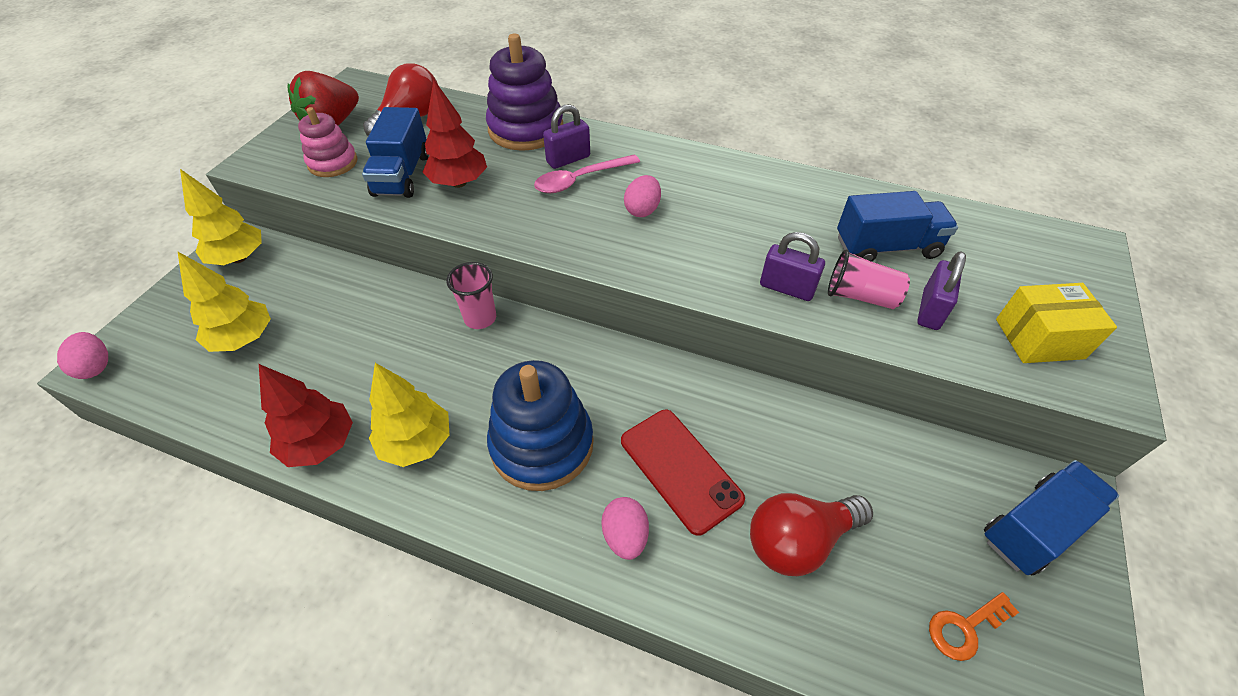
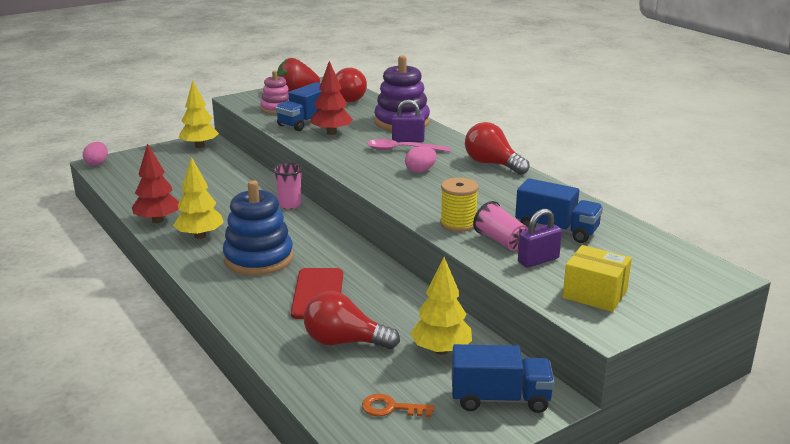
camera: 35 degrees right, 25 degrees down
yellow tree [177,251,271,352] -> yellow tree moved to [410,257,472,355]
pink egg [601,497,649,560] -> none
purple padlock [760,232,825,301] -> yellow spool [440,178,479,232]
none -> red light bulb [465,122,529,175]

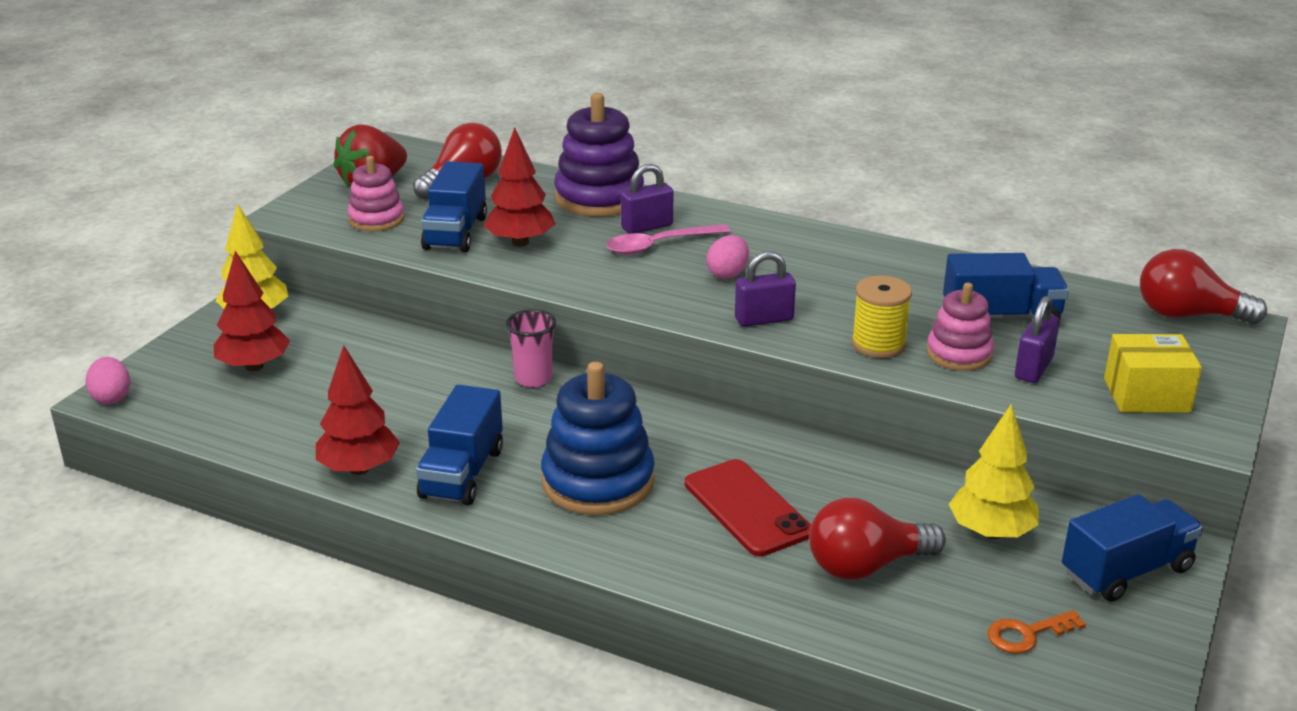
camera: 30 degrees left, 5 degrees up
yellow tree [173,157,224,239] -> blue truck [416,385,503,505]
red light bulb [465,122,529,175] -> red light bulb moved to [1140,249,1267,324]
pink cup [473,201,528,251] -> pink stacking toy [927,283,994,371]
none -> red tree [214,251,290,371]
none -> purple padlock [735,251,796,327]

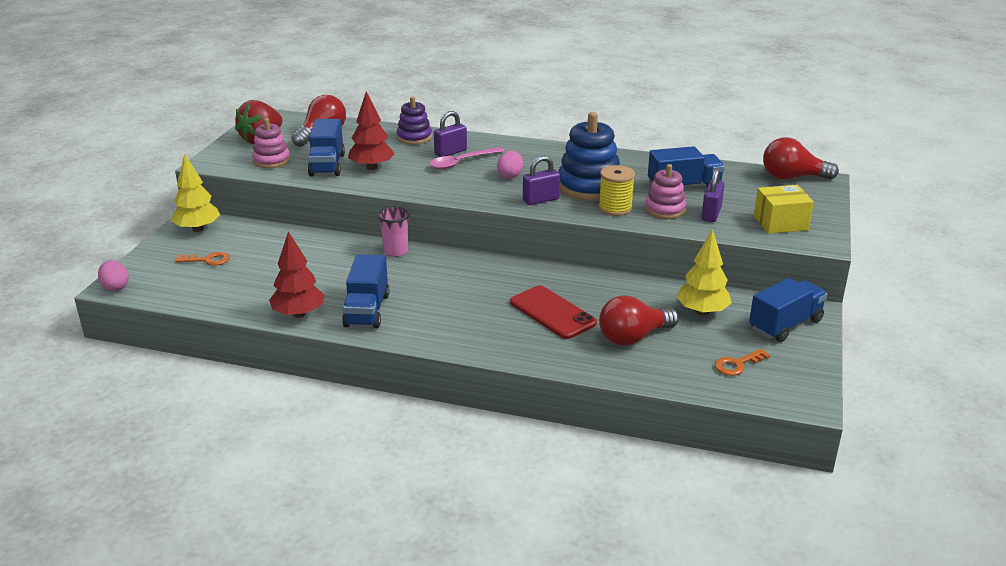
camera: 10 degrees left, 0 degrees up
red tree [214,251,290,371] -> orange key [175,252,230,266]
blue stacking toy [541,362,655,515] -> blue stacking toy moved to [558,112,620,201]
purple stacking toy [554,93,644,217] -> purple stacking toy [397,97,432,144], size x0.60

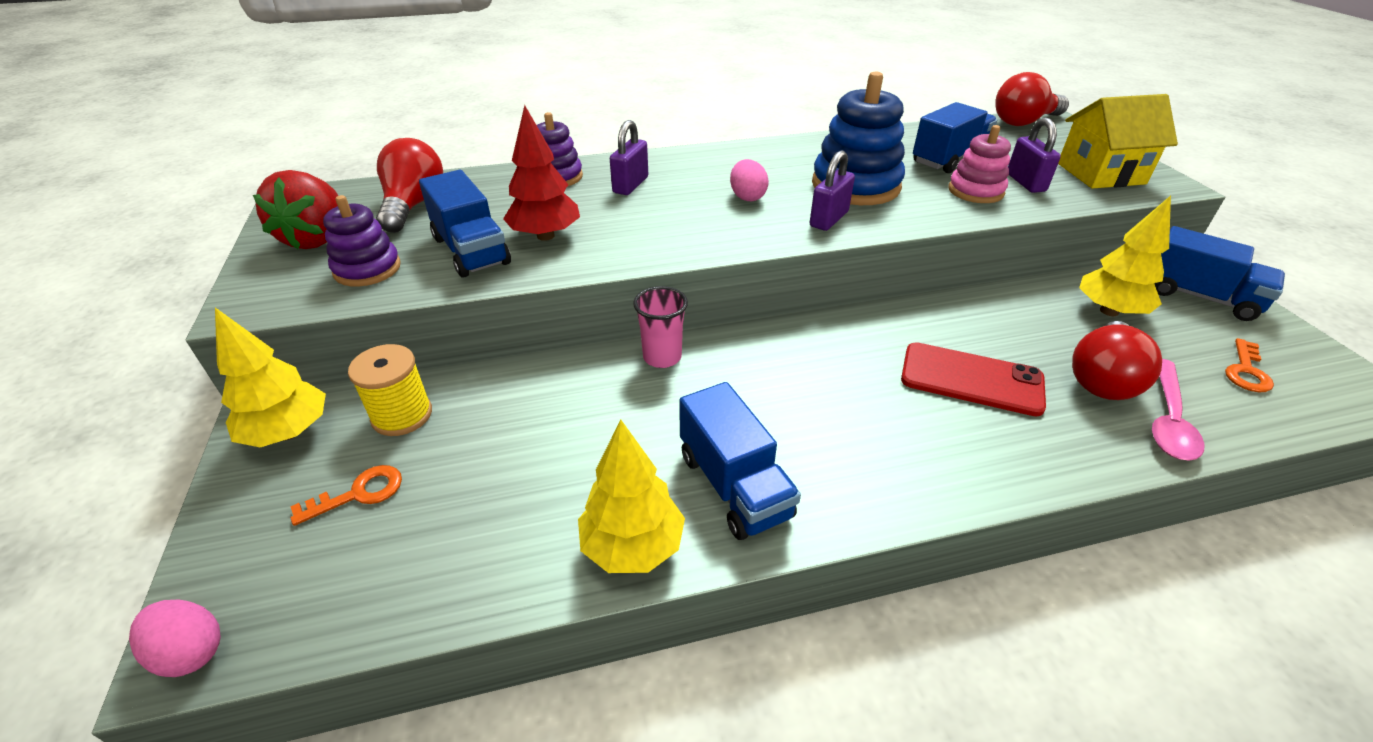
camera: 30 degrees left, 10 degrees up
pink stacking toy [252,118,290,168] -> purple stacking toy [323,195,401,287]
red tree [269,231,325,318] -> yellow tree [578,420,685,573]
pink spoon [430,147,505,170] -> pink spoon moved to [1152,359,1204,461]
yellow spool [598,165,635,216] -> yellow spool moved to [348,344,432,436]
blue truck [749,278,828,342] -> blue truck turned 105 degrees clockwise [1154,226,1285,321]
yellow box [754,185,814,234] -> yellow house [1058,94,1178,189]

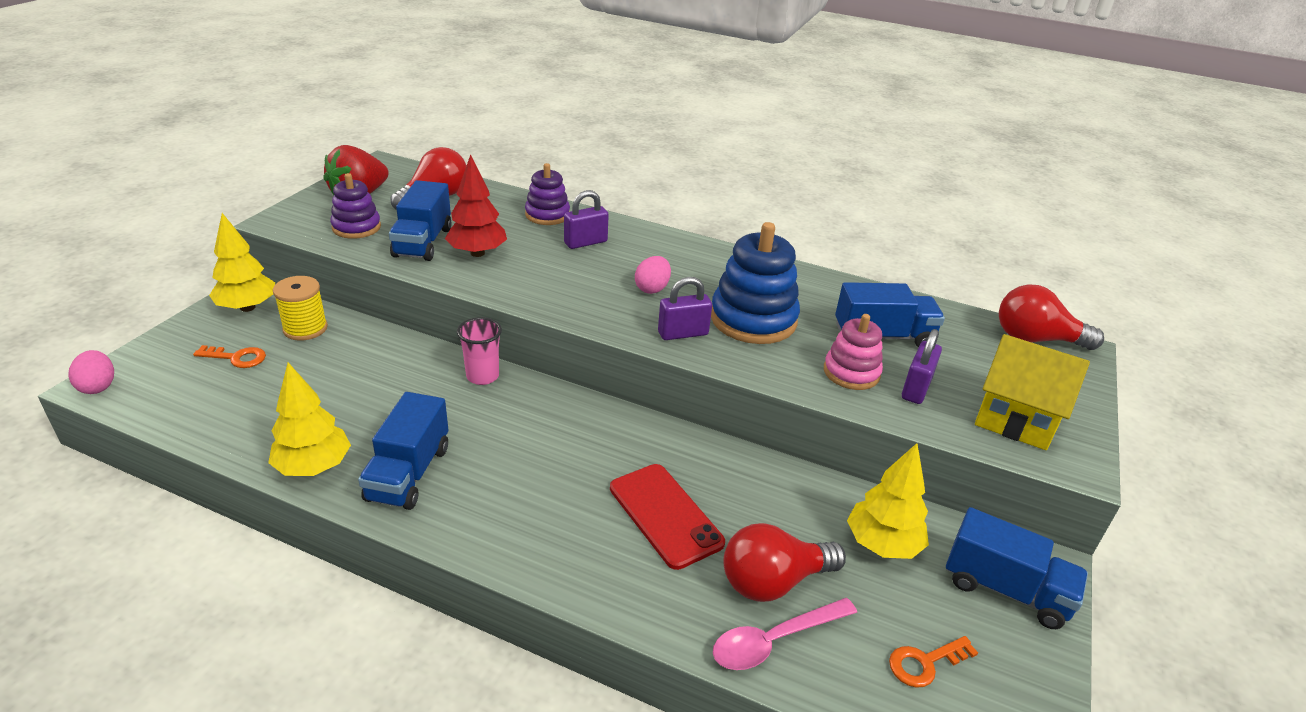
camera: 35 degrees right, 5 degrees down
blue truck [1154,226,1285,321] -> blue truck turned 45 degrees counterclockwise [946,507,1088,629]

